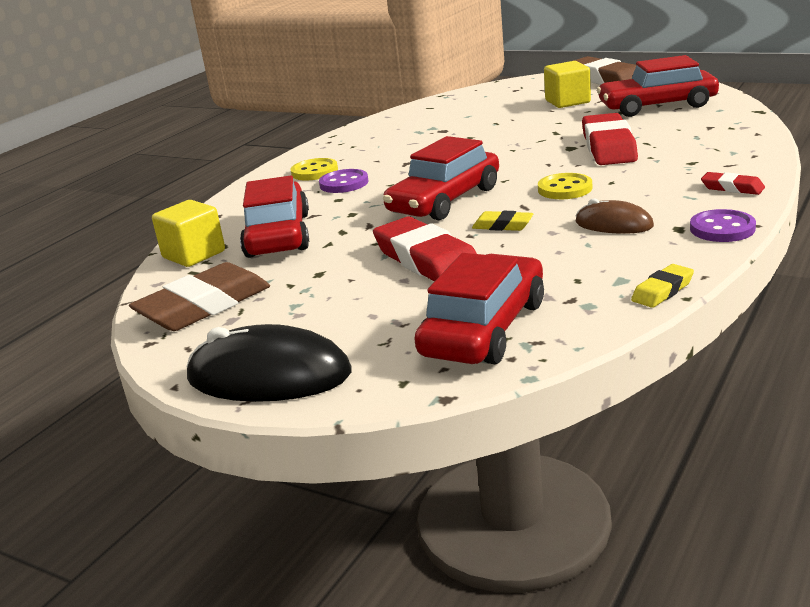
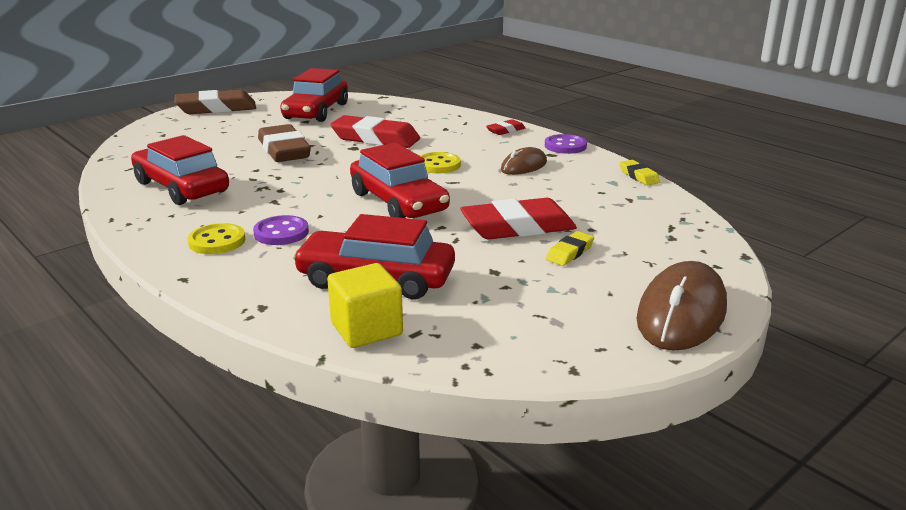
camera: 75 degrees left, 0 degrees up
brown eraser [129,262,270,331] -> brown eraser moved to [258,124,311,162]
black mouse [187,324,351,402] -> brown mouse [636,261,727,351]
red car [414,253,544,364] -> red car moved to [131,135,229,205]
yellow eraser [472,211,533,231] -> yellow eraser moved to [546,231,594,266]
yellow cube [544,61,591,108] -> none

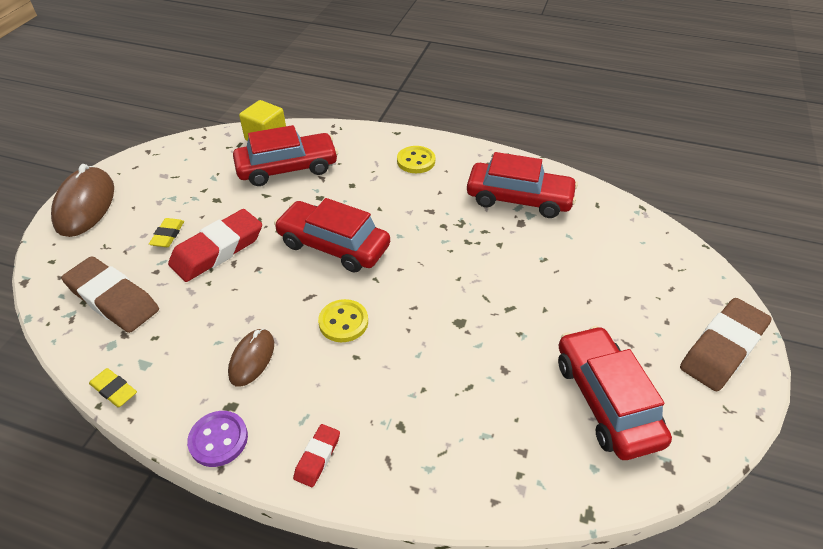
camera: 150 degrees right, 20 degrees up
purple button [253,215,309,245] -> none
brown eraser [258,124,311,162] -> brown eraser moved to [61,256,159,333]
red eraser [330,115,420,148] -> none

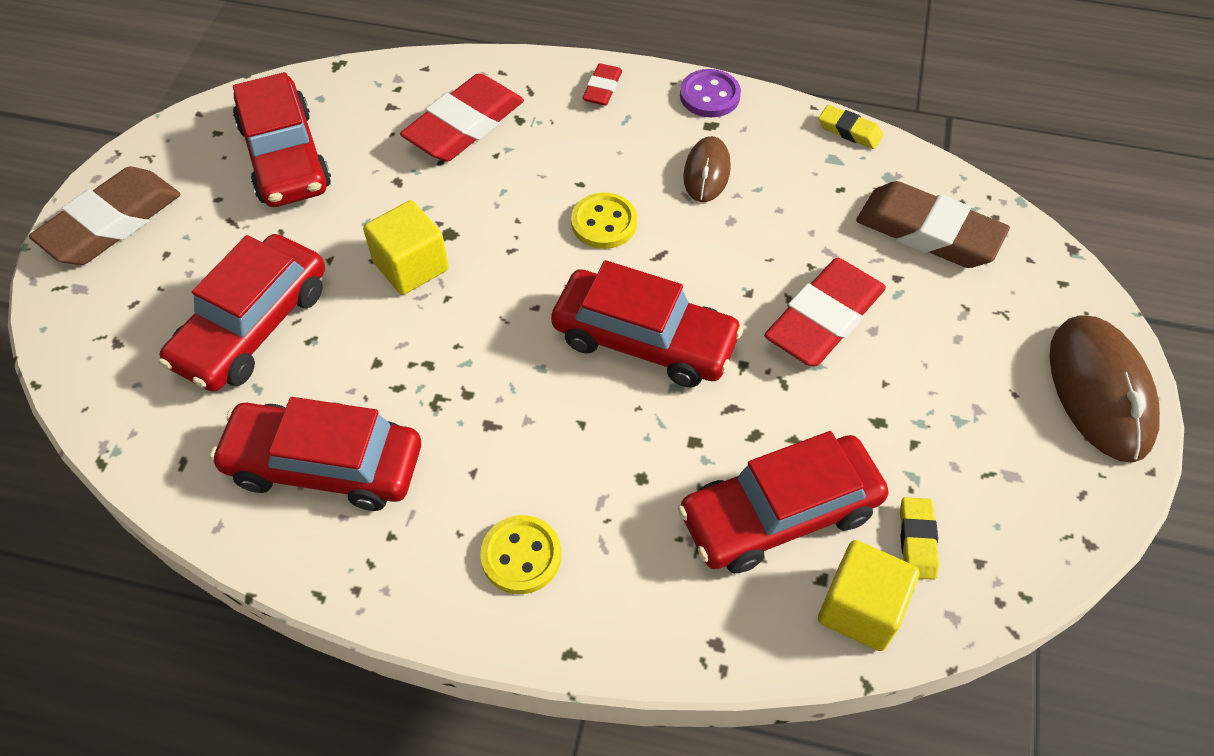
camera: 175 degrees right, 10 degrees up
yellow eraser [149,218,184,247] -> yellow eraser moved to [900,497,939,580]
none -> red car [159,234,325,392]
none -> yellow cube [363,200,449,295]
none -> red eraser [400,73,524,161]

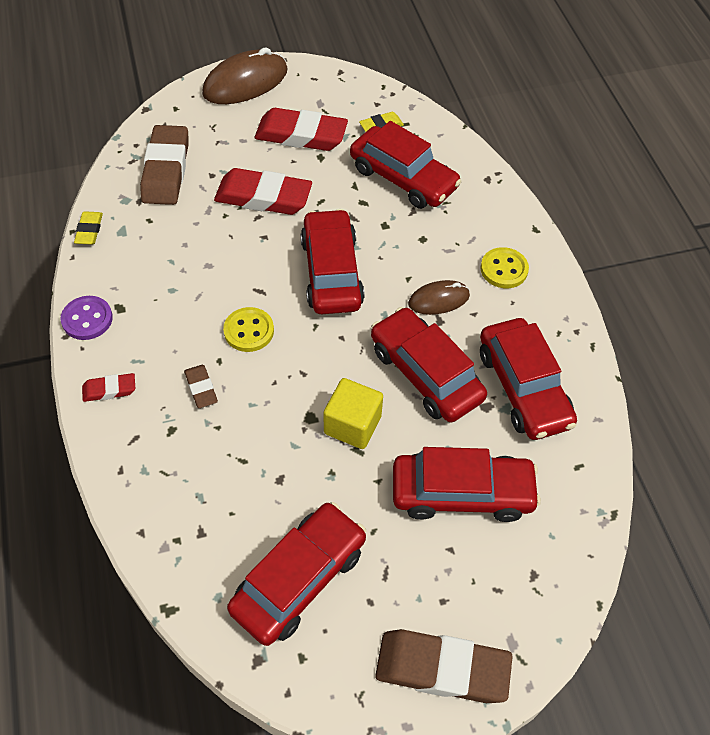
camera: 120 degrees left, 0 degrees up
red eraser [400,73,524,161] -> red eraser moved to [255,108,348,151]
brown mouse [683,136,731,202] -> brown mouse moved to [408,280,470,315]
yellow cube [818,540,919,651] -> none
none -> brown eraser [184,365,218,408]
none -> red car [371,307,487,423]

